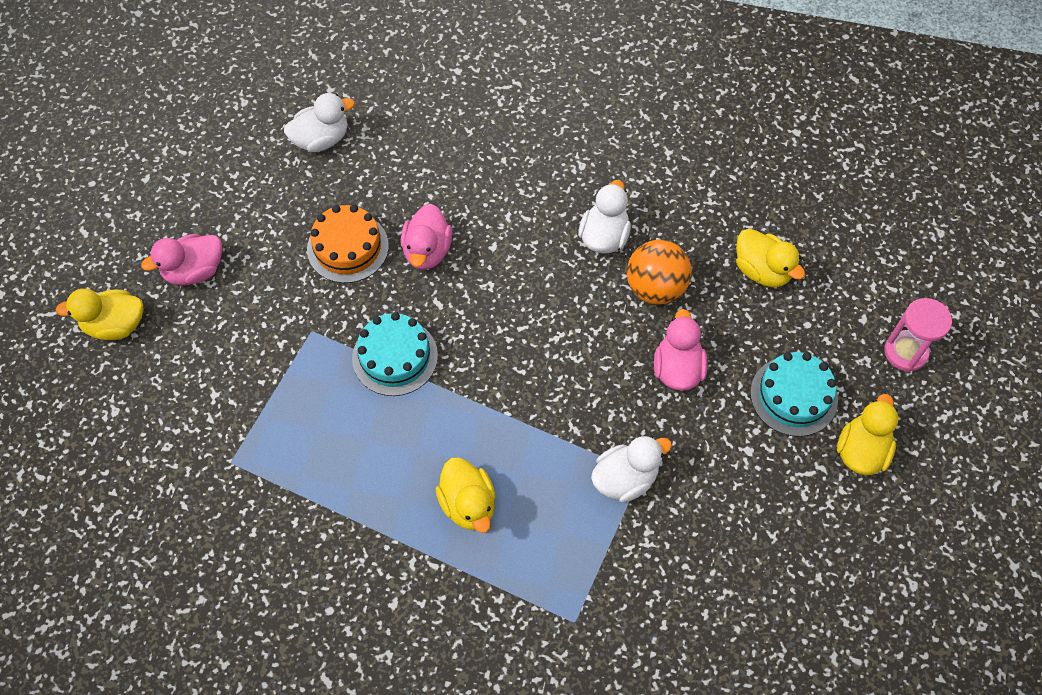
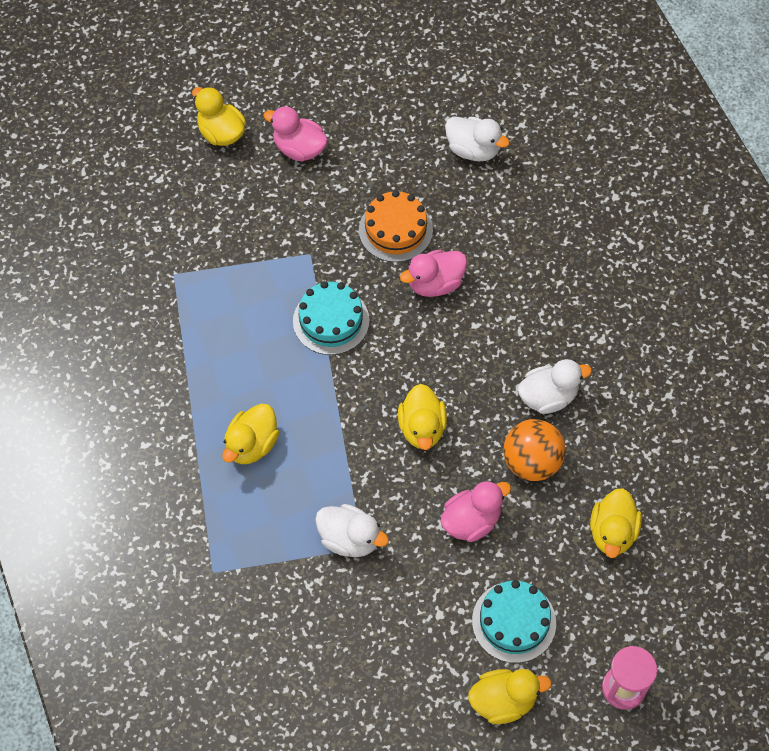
camera: 55 degrees right, 0 degrees up
none -> yellow duck [398,384,447,450]

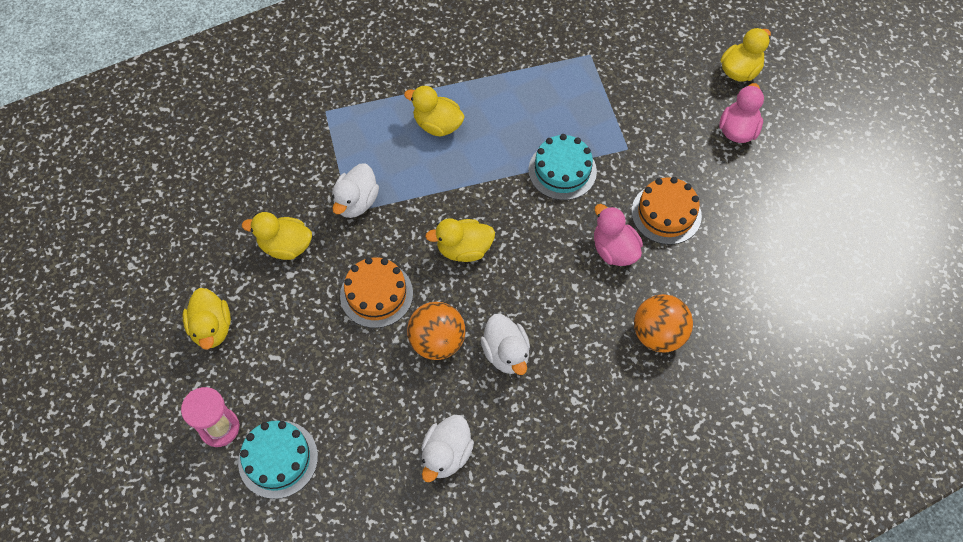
camera: 85 degrees right, 0 degrees up
pink duck [440,481,511,542] -> orange cake [340,257,413,328]
white duck [445,117,510,161] -> white duck moved to [421,415,474,482]
turquoise cake [472,580,556,663] -> turquoise cake moved to [238,421,318,499]
yellow duck [590,488,642,558] -> yellow duck moved to [242,212,312,260]
none -> orange ball [634,294,693,353]

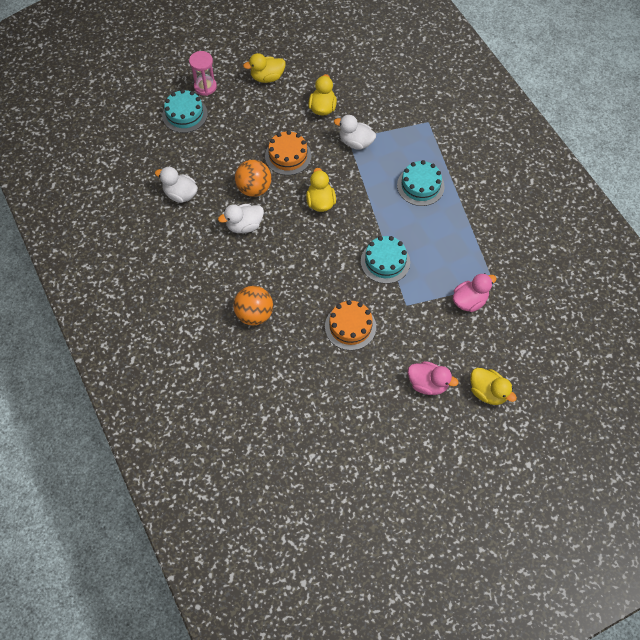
camera: 90 degrees right, 0 degrees up
yellow duck [404,86,465,137] -> turquoise cake [397,160,445,206]
pink duck [594,204,643,266] -> pink duck moved to [453,273,497,312]

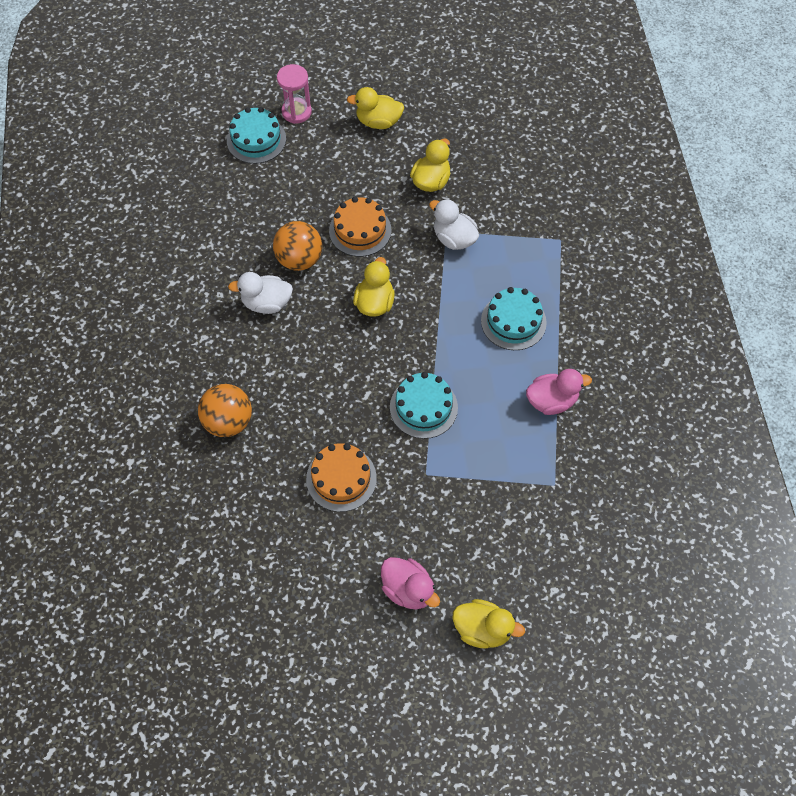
camera: 20 degrees right, 0 degrees up
white duck [155,167,198,203] -> none
pink duck [453,273,497,312] -> pink duck moved to [526,369,592,415]
yellow duck [471,368,517,405] -> yellow duck turned 45 degrees counterclockwise [453,599,525,649]

